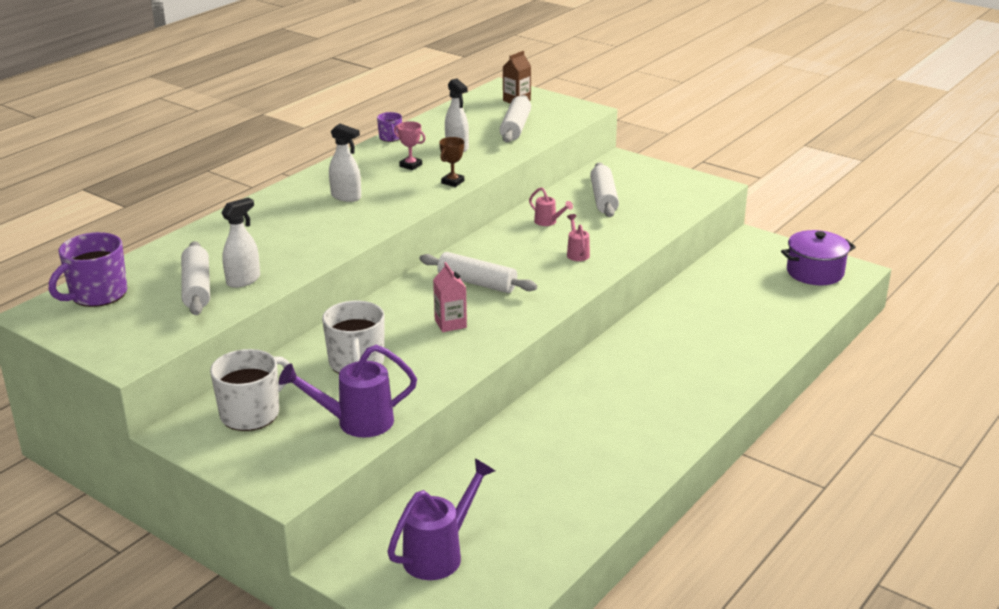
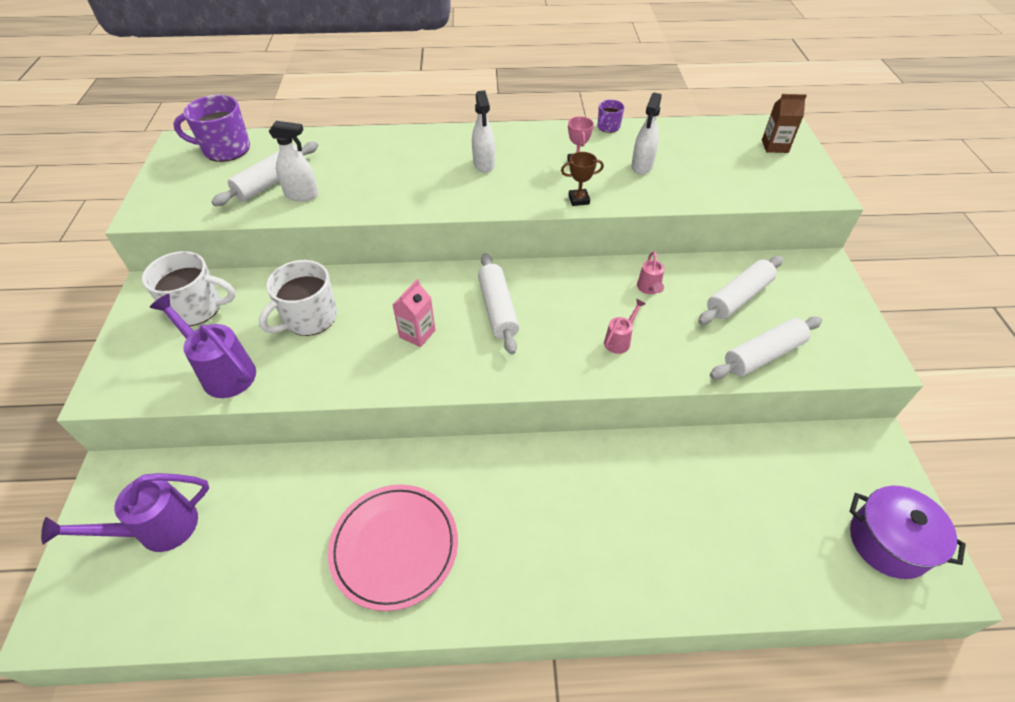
camera: 50 degrees right, 20 degrees up
purple watering can [387,459,495,580] -> purple watering can turned 150 degrees clockwise [41,473,209,552]
white rolling pin [500,95,531,142] -> white rolling pin moved to [710,316,822,379]
none -> pink plate [328,485,458,611]

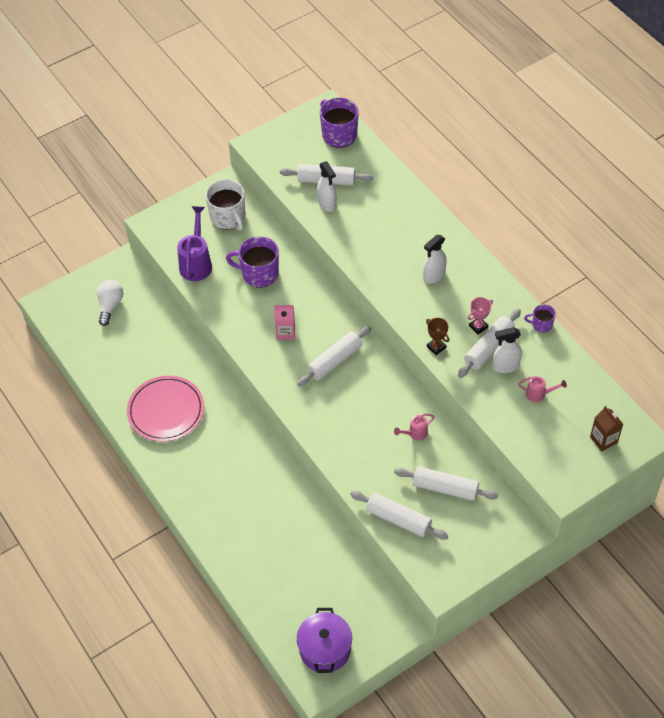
camera: 60 degrees right, 5 degrees up
purple watering can [41,473,209,552] -> white light bulb [97,280,123,326]
white mug [259,260,337,336] -> purple mug [226,236,279,288]
pink watering can [604,299,646,354] -> pink watering can moved to [518,376,567,402]
none -> white rolling pin [458,309,521,378]

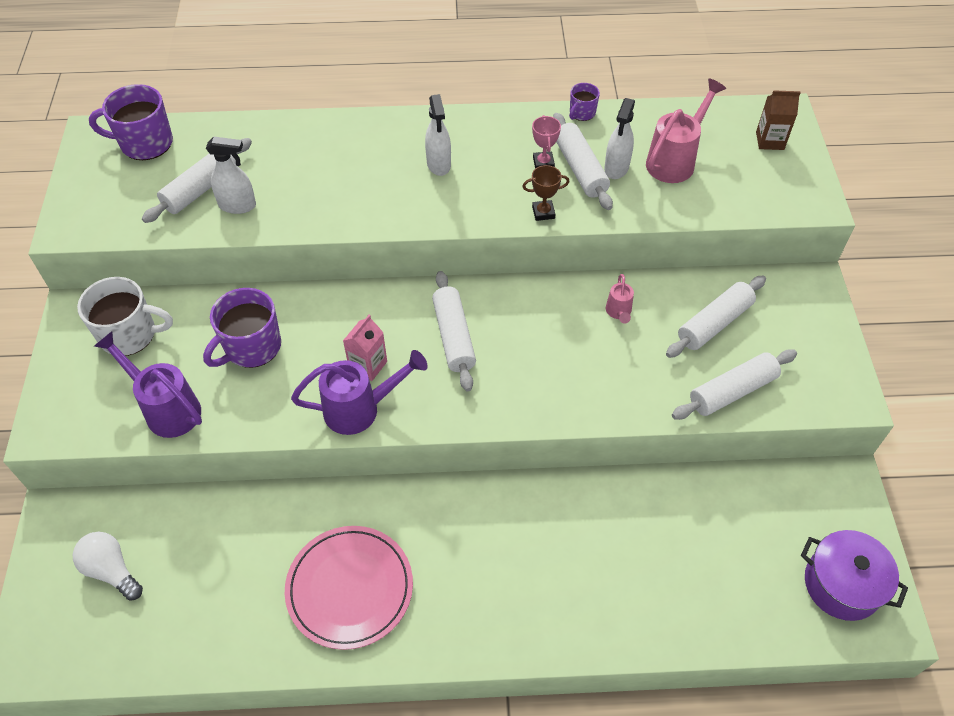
camera: 60 degrees left, 0 degrees up
pink watering can [518,376,567,402] -> pink watering can [646,78,726,183], size x1.92
none -> purple watering can [291,350,428,435]

